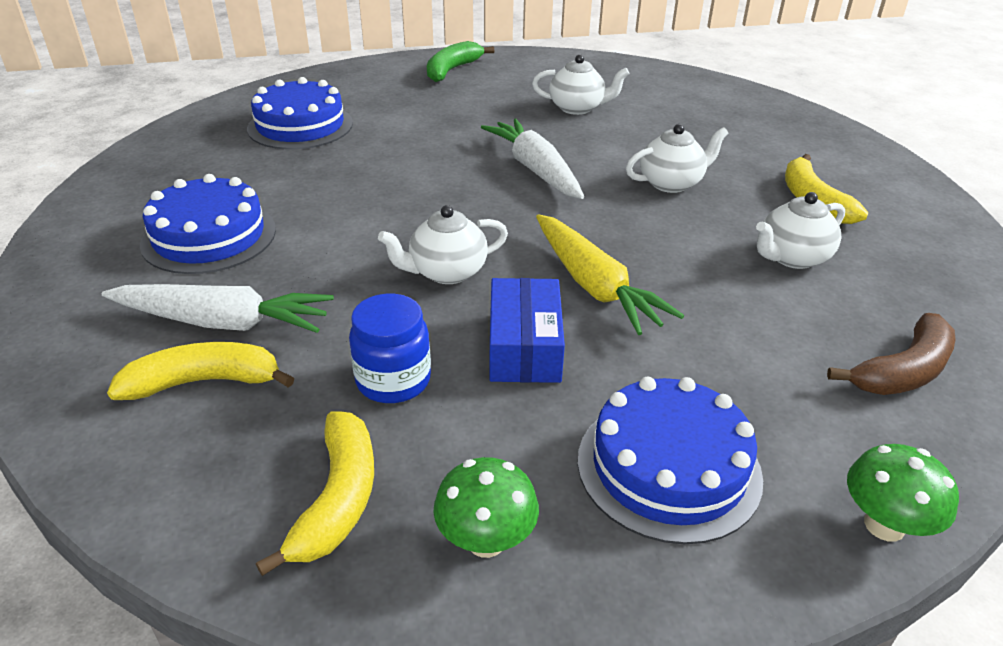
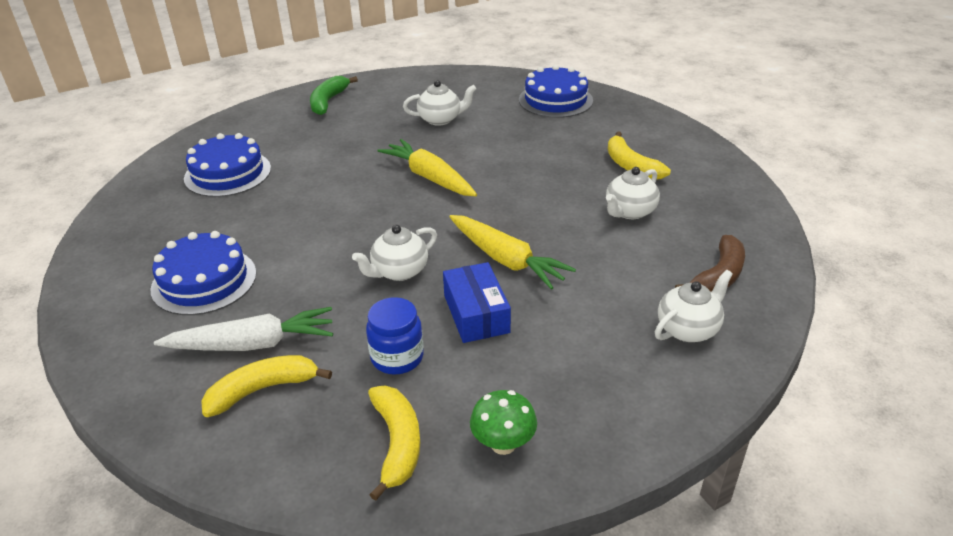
camera: 15 degrees left, 0 degrees up
white carrot [481,119,584,199] -> yellow carrot [377,139,477,196]
blue cake [578,377,763,544] -> blue cake moved to [519,65,593,118]
white teapot [626,124,728,193] -> white teapot moved to [655,270,733,342]
green mushroom [847,444,959,542] -> none

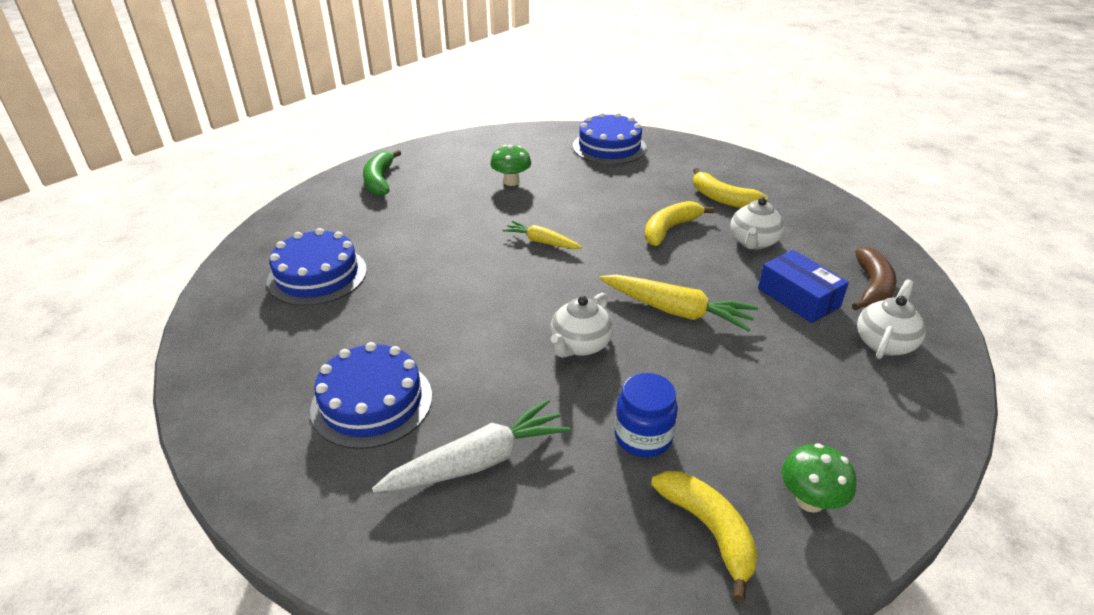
camera: 20 degrees left, 0 degrees up
yellow banana [201,355,332,417] -> yellow banana moved to [645,201,715,246]
yellow carrot [377,139,477,196] -> yellow carrot [502,221,583,249], size x0.61
white teapot [403,80,476,126] -> green mushroom [490,145,531,186]
blue box [443,262,511,343] -> blue box moved to [758,250,849,323]

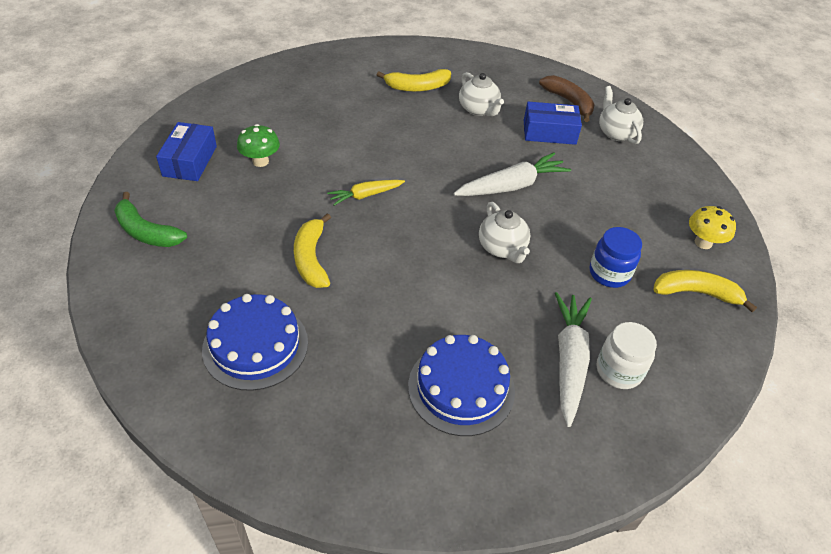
camera: 55 degrees left, 10 degrees up
blue cake [573,112,647,165] -> none
yellow carrot [600,275,758,332] -> white carrot [453,152,571,196]
yellow banana [645,201,715,246] -> yellow banana moved to [294,213,331,288]
green mushroom [782,443,856,513] -> yellow mushroom [689,206,736,249]
none -> blue box [156,122,217,181]
none -> white jar [597,322,657,389]

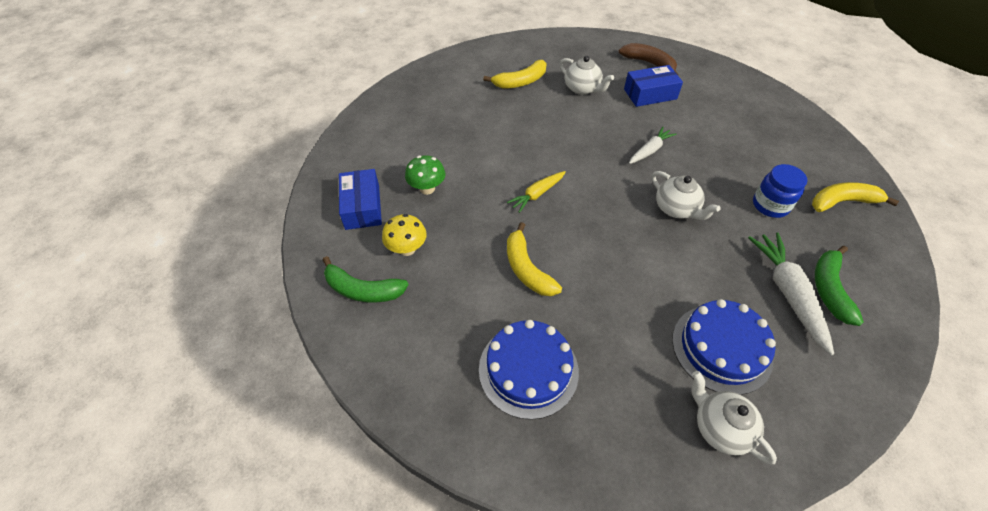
camera: 15 degrees left, 5 degrees up
white carrot [453,152,571,196] -> white carrot [629,127,676,164], size x0.61
white jar [597,322,657,389] -> green banana [815,246,864,326]
white teapot [599,86,643,144] -> white teapot moved to [692,371,777,464]
yellow mushroom [689,206,736,249] -> yellow mushroom moved to [382,214,427,256]

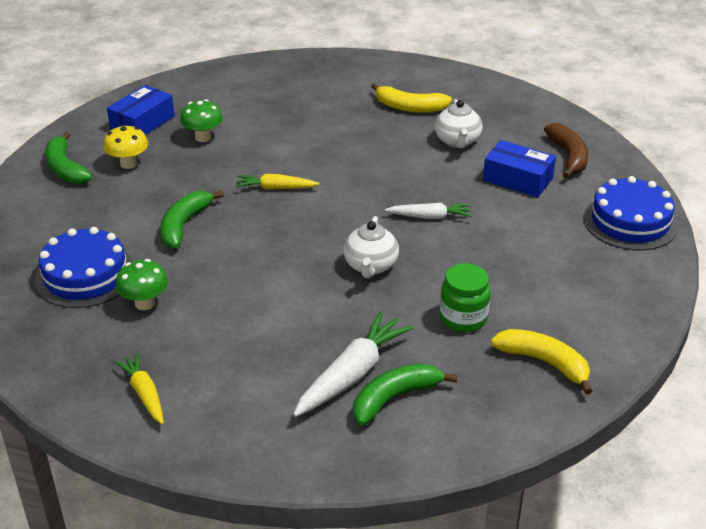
camera: 45 degrees right, 15 degrees down
yellow banana [507,222,562,296] -> green banana [160,190,224,249]
blue cake [672,299,776,395] -> blue cake moved to [583,176,678,251]
white teapot [692,371,777,464] -> yellow carrot [114,353,164,424]
blue jar [753,164,807,218] -> green jar [440,264,490,332]
none -> green mushroom [116,259,168,310]

